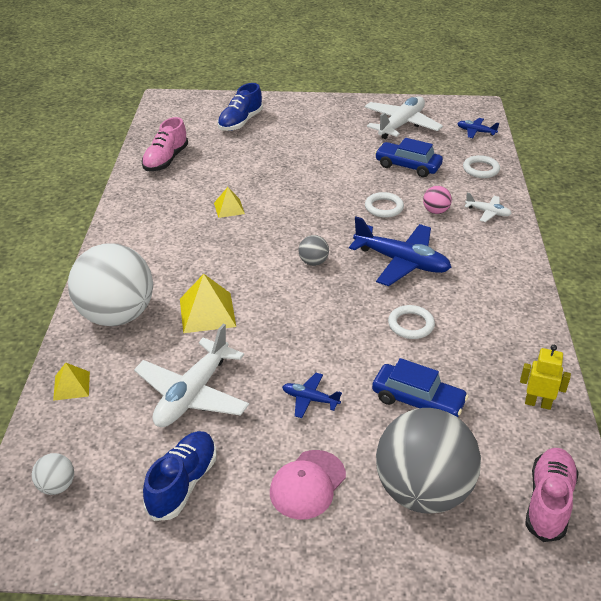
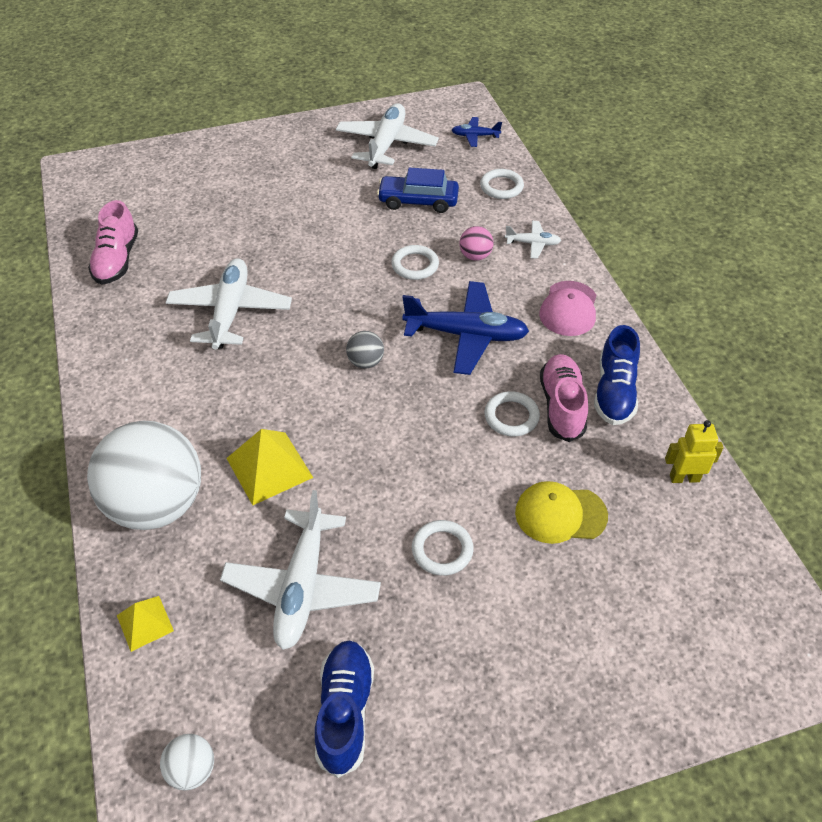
camera: 20 degrees left, 10 degrees up
yellow pyramid [214,187,245,218] -> white plane [166,258,292,349]
blue shoe [217,83,263,131] -> blue shoe moved to [594,325,640,425]
pink cap [270,450,346,520] -> pink cap moved to [539,281,596,336]
blue plane [282,373,342,418] -> white ring [412,520,474,576]
blue car [372,358,469,417] -> yellow cap [515,481,608,544]
grey ball [376,408,481,514] -> none
pink shoe [525,448,579,542] -> pink shoe moved to [540,354,588,442]

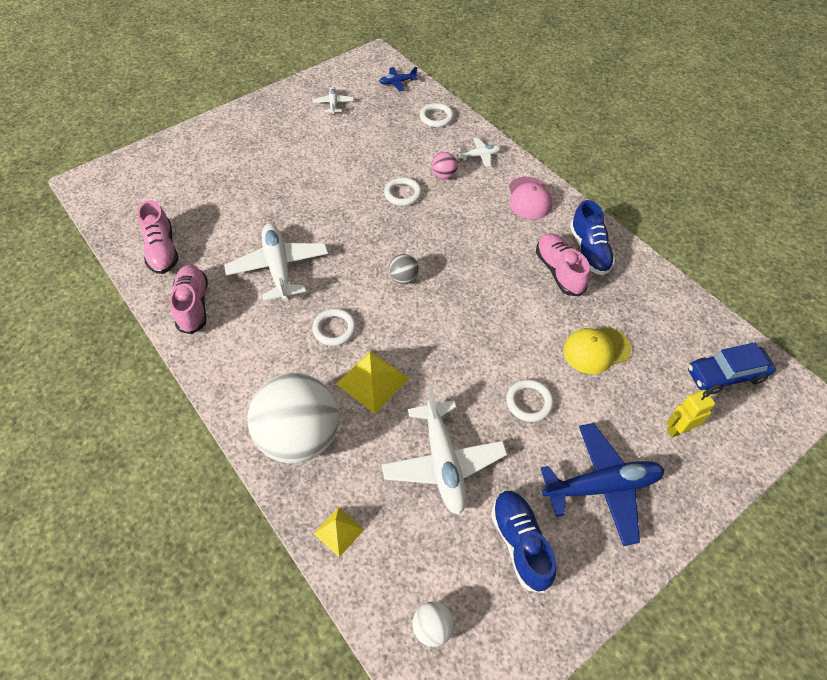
camera: 20 degrees left, 5 degrees up
white plane [336,103,439,169] -> white plane [313,87,354,115], size x0.49
blue car [377,168,459,213] -> blue car moved to [688,342,776,395]
blue plane [402,281,529,375] -> blue plane moved to [541,423,664,546]
white ring [485,391,540,436] -> white ring moved to [312,308,356,346]
yellow robot [665,420,723,483] -> yellow robot moved to [666,390,715,438]
none -> pink shoe [170,265,208,335]

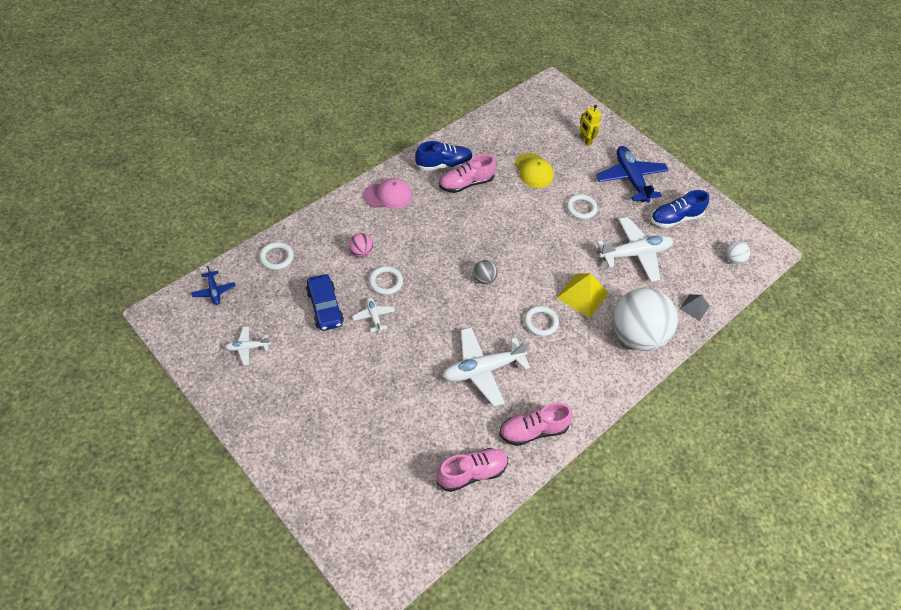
camera: 100 degrees left, 0 degrees up
yellow pyramid [313,507,364,557] -> grey pyramid [680,294,710,321]
white plane [459,137,501,167] -> white plane moved to [352,297,395,332]
blue car [688,342,776,395] -> blue car moved to [306,274,344,331]

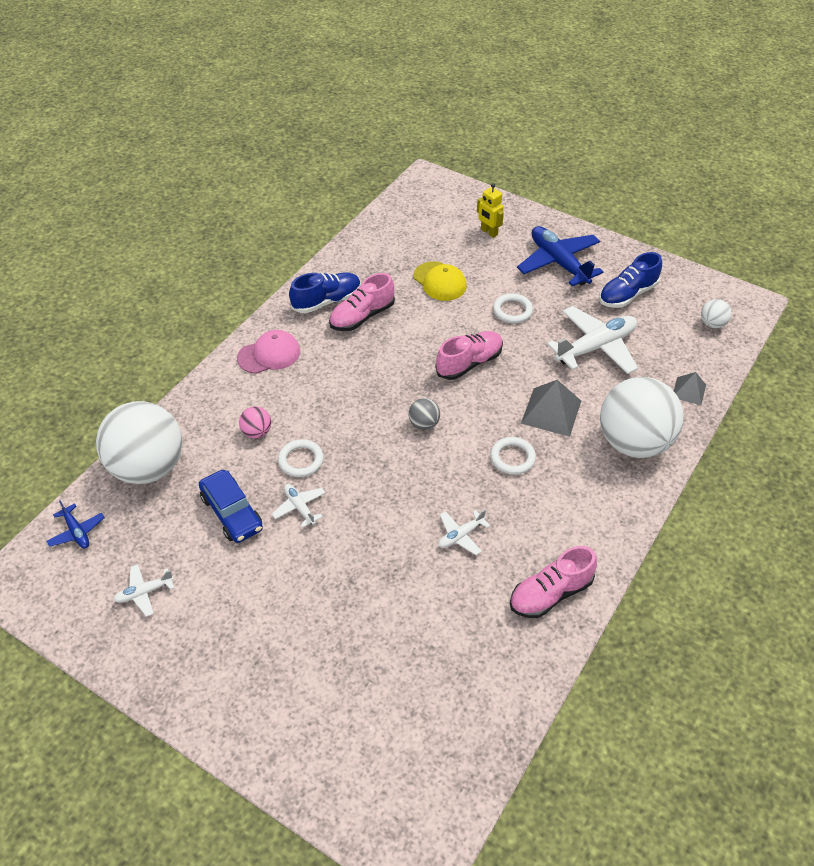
camera: 10 degrees left, 5 degrees down
white ring [259,242,294,270] -> white ball [96,401,182,484]
pink shoe [437,448,508,492] -> pink shoe moved to [435,331,503,380]
white plane [442,327,530,407] -> white plane [439,509,490,555], size x0.49
yellow pyramid [557,273,608,318] -> grey pyramid [521,380,581,437]

